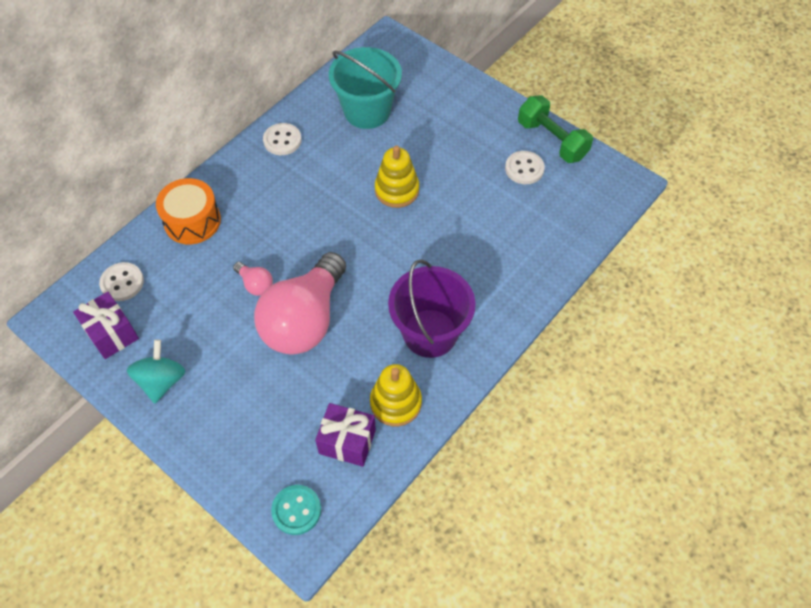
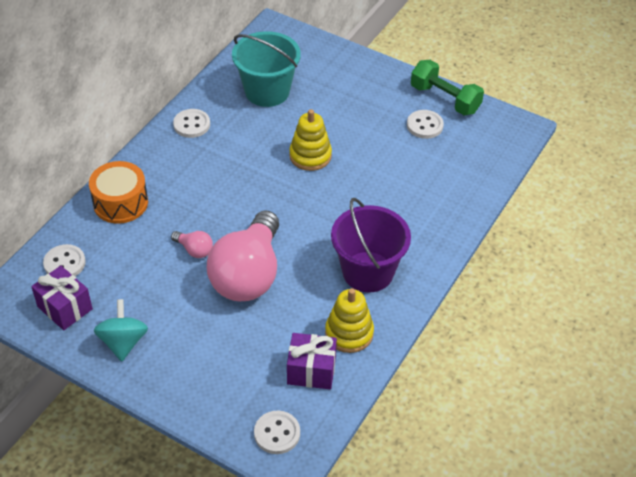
camera: 10 degrees left, 10 degrees down
turquoise button [271,485,321,535] -> white button [254,411,300,454]

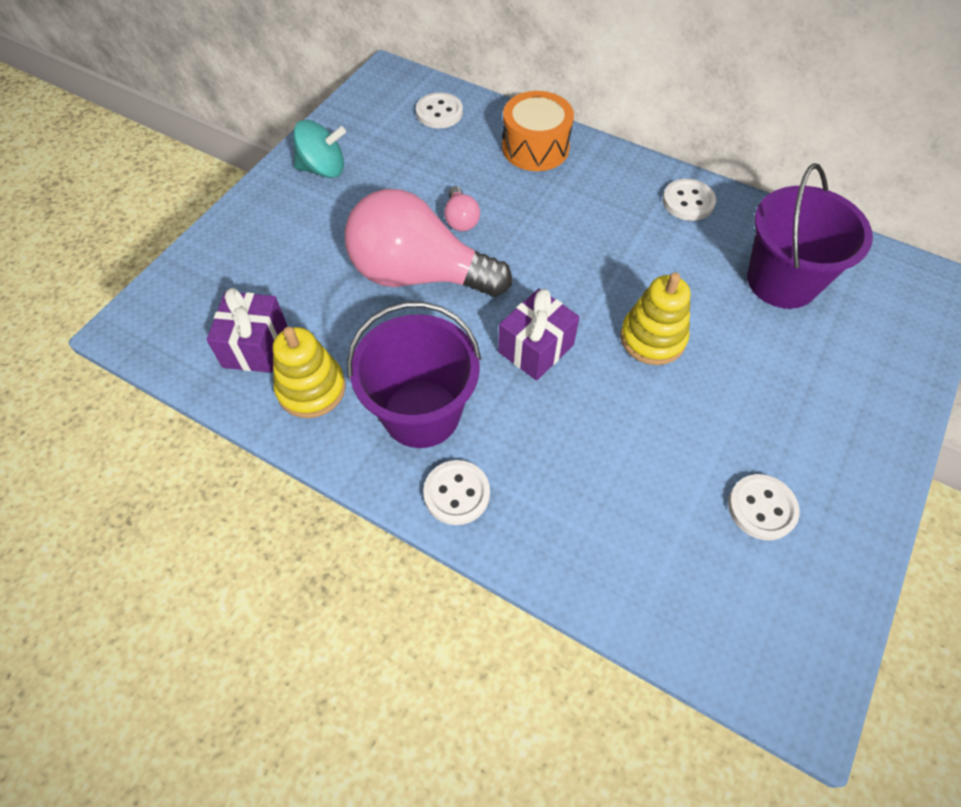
camera: 90 degrees right, 10 degrees up
purple gift [31,266,93,330] -> purple gift moved to [498,289,579,381]
pink light bulb [171,231,213,258] -> pink light bulb turned 45 degrees counterclockwise [444,186,480,231]
turquoise bucket [232,31,301,107] -> purple bucket [747,163,873,309]
white button [254,411,300,454] -> white button moved to [423,460,490,525]
green dumbbell [411,60,484,116] -> none

